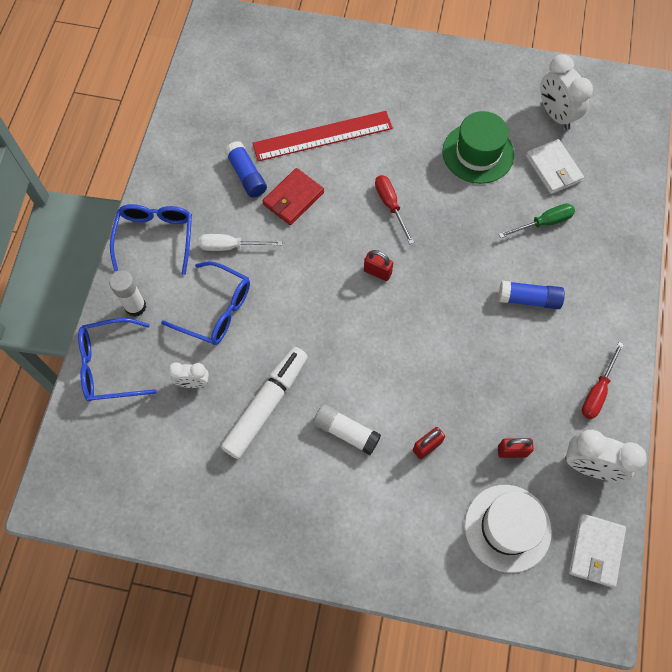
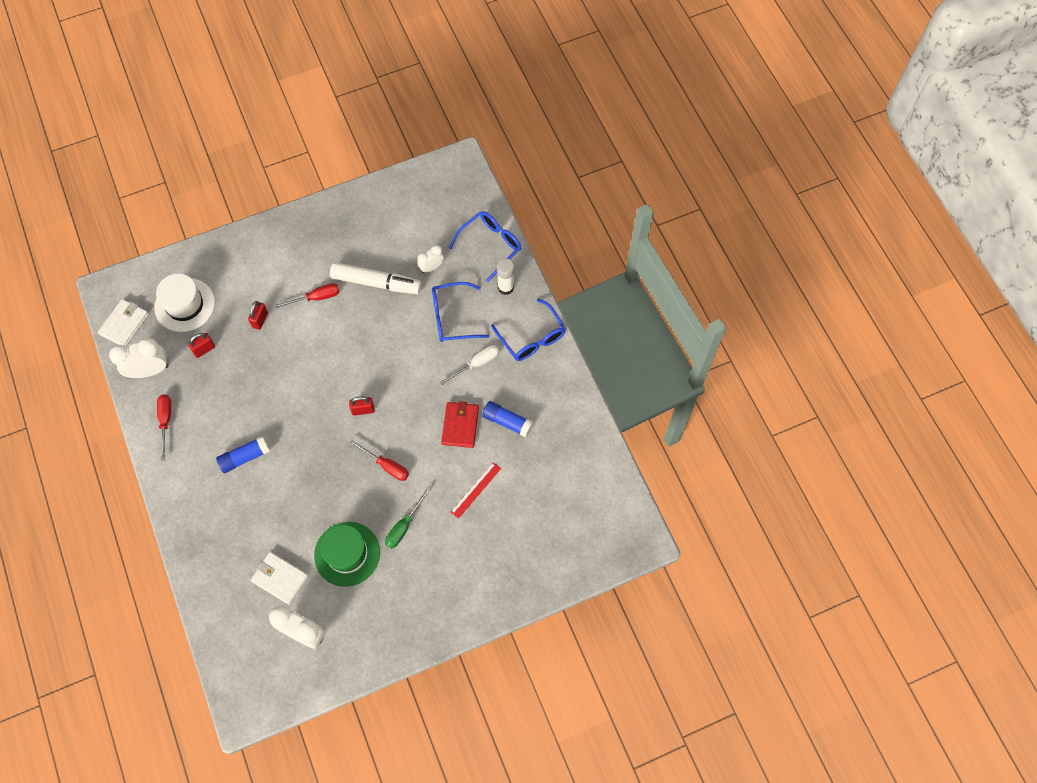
camera: 145 degrees right, 0 degrees up
white marker [221,347,308,459] -> white marker turned 75 degrees counterclockwise [330,262,422,294]
red ruler [252,111,393,161] -> red ruler [451,462,501,519], size x0.53
white glue stick [313,404,381,455] -> red screwdriver [274,283,339,309]
green screwdriver [499,203,575,238] -> green screwdriver moved to [385,487,431,549]
white wallet [569,514,626,588] -> white wallet turned 45 degrees clockwise [98,299,149,346]

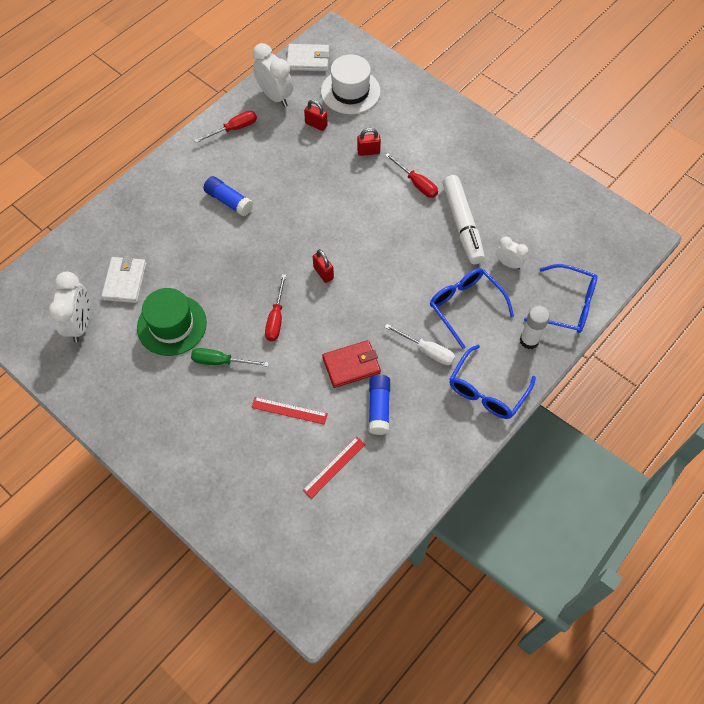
camera: 65 degrees right, 5 degrees down
none -> red ruler [303,437,366,499]

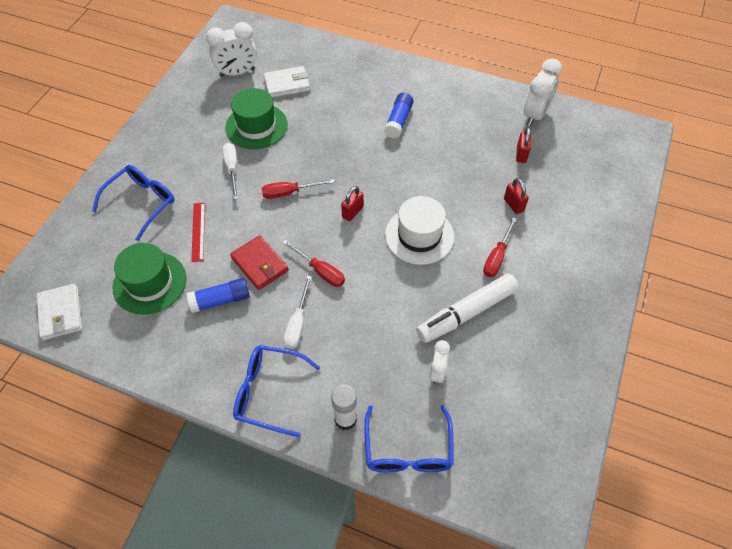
camera: 70 degrees right, 5 degrees down
green screwdriver [191,348,269,367] -> white screwdriver [222,143,238,200]
red screwdriver [194,111,257,143] -> red screwdriver moved to [282,240,345,287]
white wallet [287,44,330,71] -> white wallet moved to [37,284,82,340]
red ruler [303,437,366,499] -> green hat [113,243,186,315]
white hat [321,54,381,114] -> white hat moved to [385,196,454,265]
blue glasses [430,268,514,349] -> blue glasses moved to [92,165,175,241]

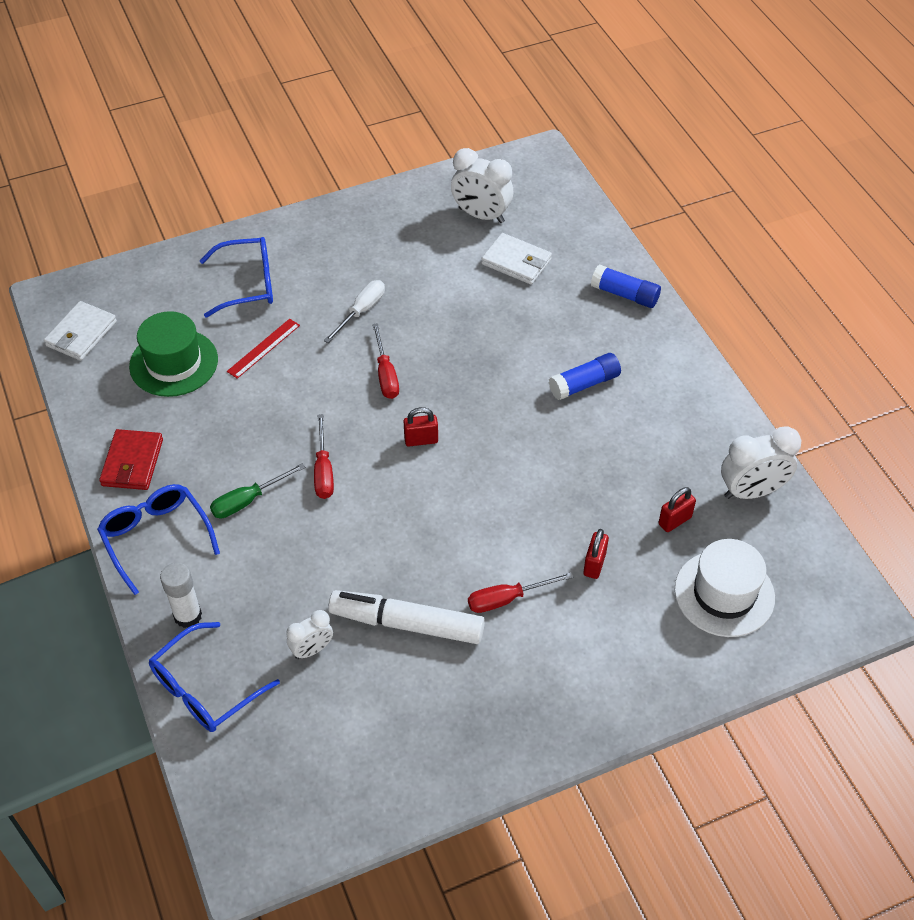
camera: 45 degrees right, 5 degrees down
blue glue stick [187,278,250,313] -> blue glue stick moved to [591,264,661,308]
green hat [225,88,288,149] -> none
red wallet [230,235,289,290] -> red wallet moved to [99,429,163,490]
red screwdriver [262,179,335,199] -> red screwdriver turned 135 degrees counterclockwise [372,323,399,399]
white screwdriver [284,276,312,349] -> green screwdriver [210,463,305,518]
white hat [385,196,454,265] -> white hat moved to [674,539,775,637]

